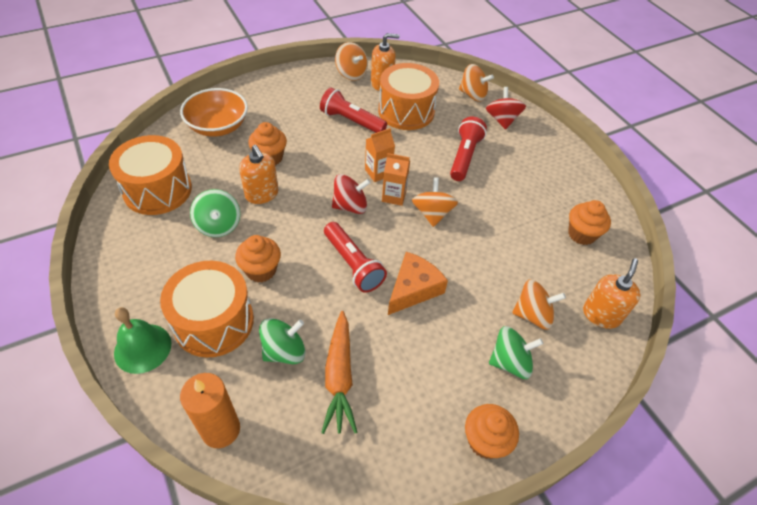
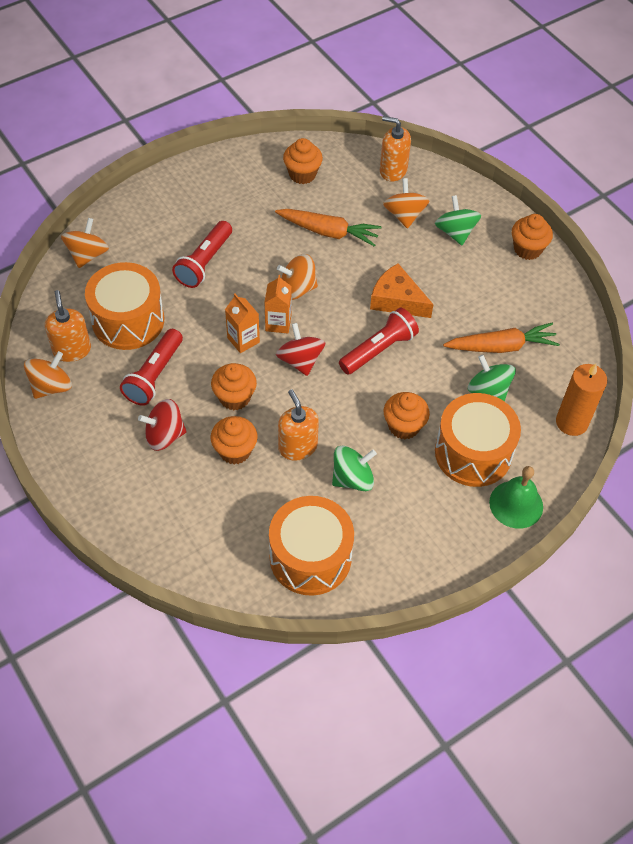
camera: 95 degrees left, 5 degrees up
orange bowl [180,88,248,137] -> none
orange soap dispenser [239,145,278,204] -> orange soap dispenser turned 75 degrees counterclockwise [278,389,319,461]
red flashlight [450,117,487,181] -> red flashlight turned 75 degrees counterclockwise [172,221,232,288]
red spinning top [486,87,526,130] -> red spinning top moved to [138,399,187,451]
none -> orange cupcake [211,363,257,410]
none -> orange carrot [275,209,382,247]

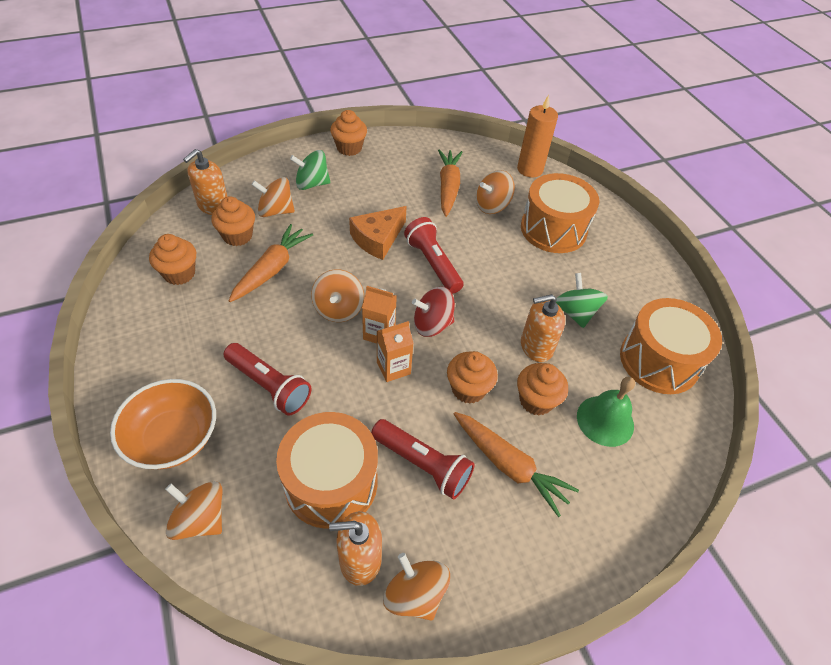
camera: 80 degrees left, 5 degrees down
red spinning top [138,399,187,451] -> orange carrot [454,412,579,517]
orange cupcake [384,392,430,440] -> orange cupcake moved to [211,196,255,246]
green spinning top [468,355,516,402] -> orange spinning top [476,170,515,214]
green bell [489,466,543,529] -> green bell moved to [577,377,635,447]
none -> orange bowl [110,379,216,469]

